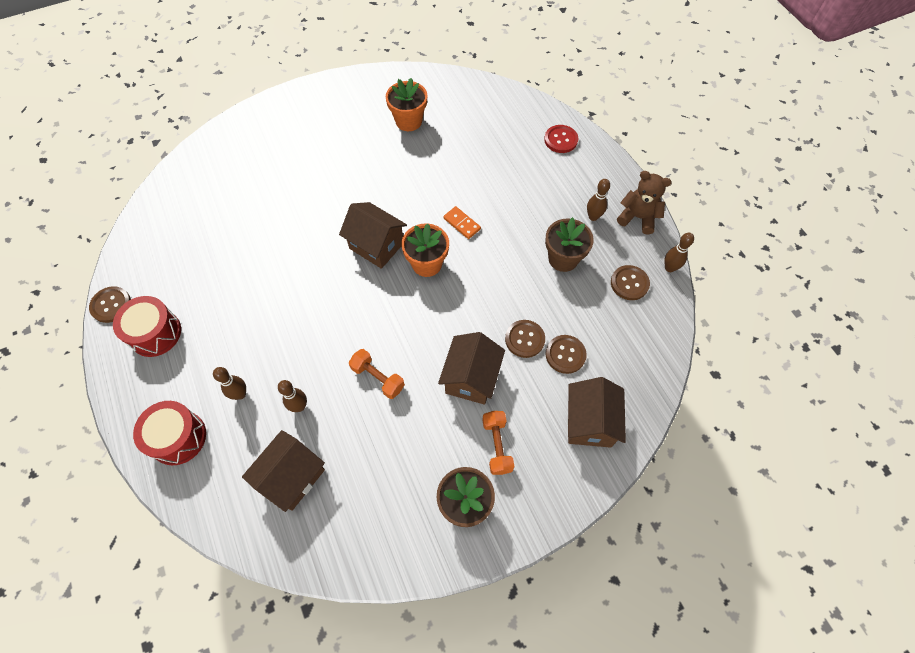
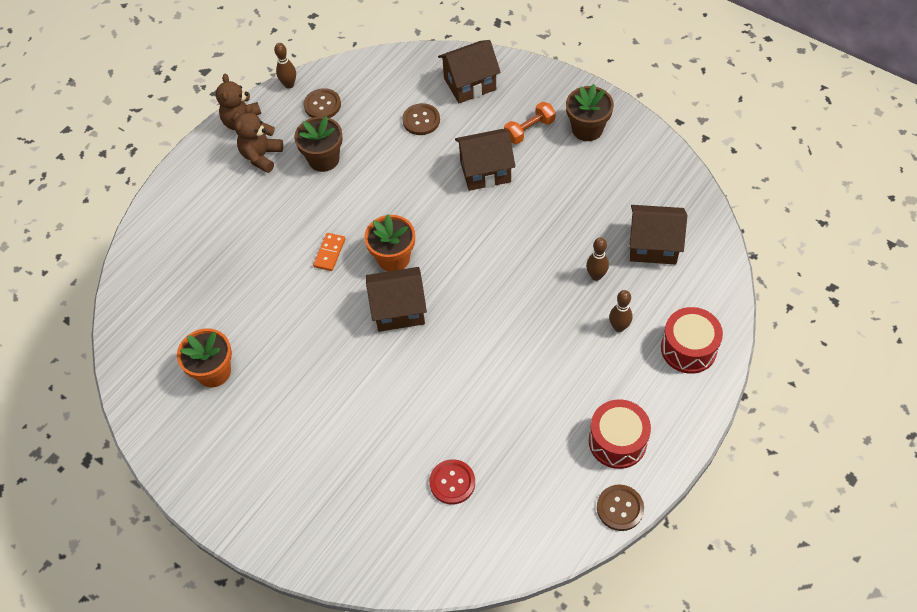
camera: 115 degrees left, 5 degrees down
brown house [339,202,407,269] -> brown house turned 75 degrees clockwise [366,267,427,332]
orange dumbbell [349,349,405,399] -> none
brown button [505,320,545,358] -> none
red button [544,125,578,153] -> red button moved to [429,459,475,505]
brown bowling pin [587,179,610,221] -> brown teddy bear [234,104,283,173]

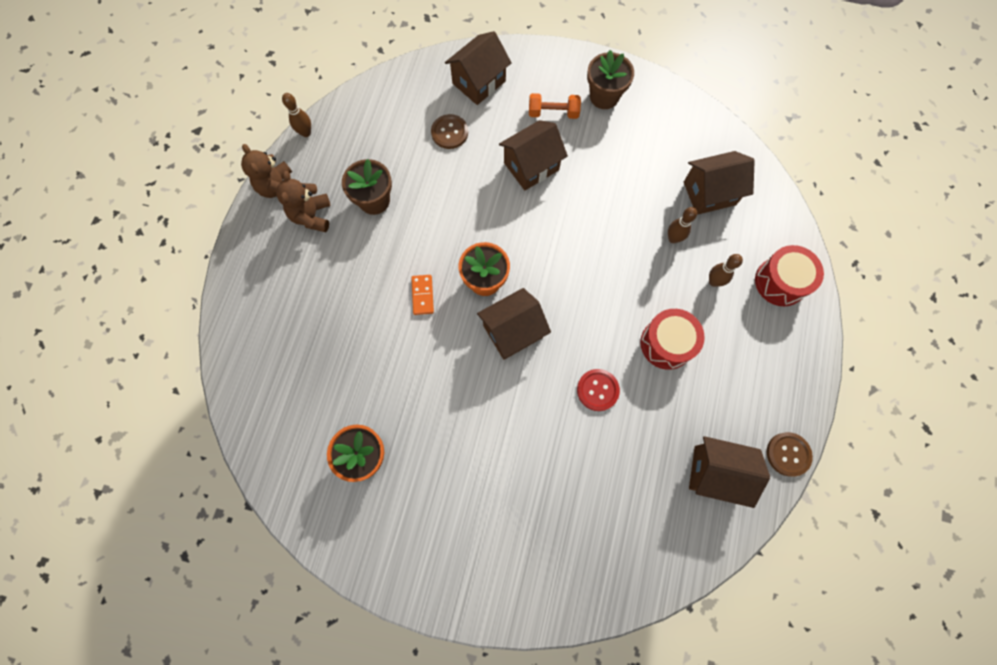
camera: 25 degrees left, 15 degrees up
brown button [304,88,341,118] -> none
red button [429,459,475,505] -> red button moved to [577,369,620,411]
orange dumbbell [504,102,556,144] -> orange dumbbell turned 60 degrees clockwise [529,93,581,119]
red drum [589,399,651,469] -> red drum moved to [640,309,705,370]
none -> brown house [689,436,770,508]

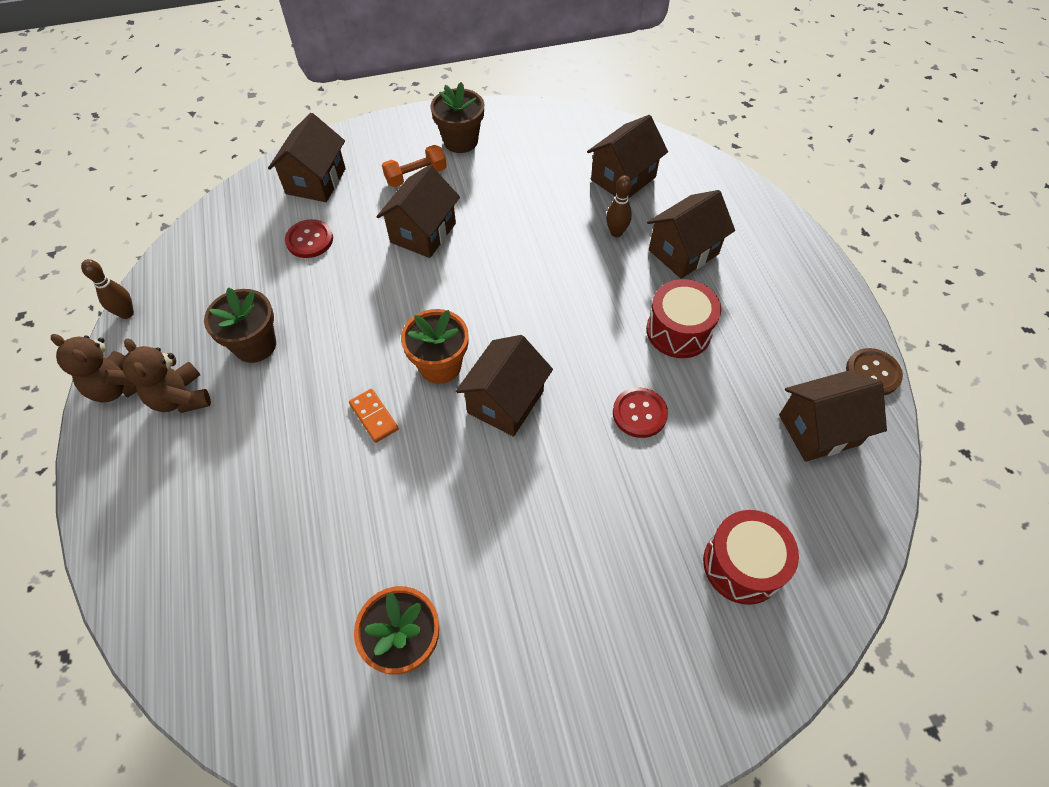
camera: 30 degrees left, 15 degrees down
brown button [431,114,468,149] -> red button [285,219,333,258]
brown bowling pin [709,254,743,287] -> brown house [647,190,735,279]
red drum [755,245,824,306] -> red drum moved to [703,510,799,605]

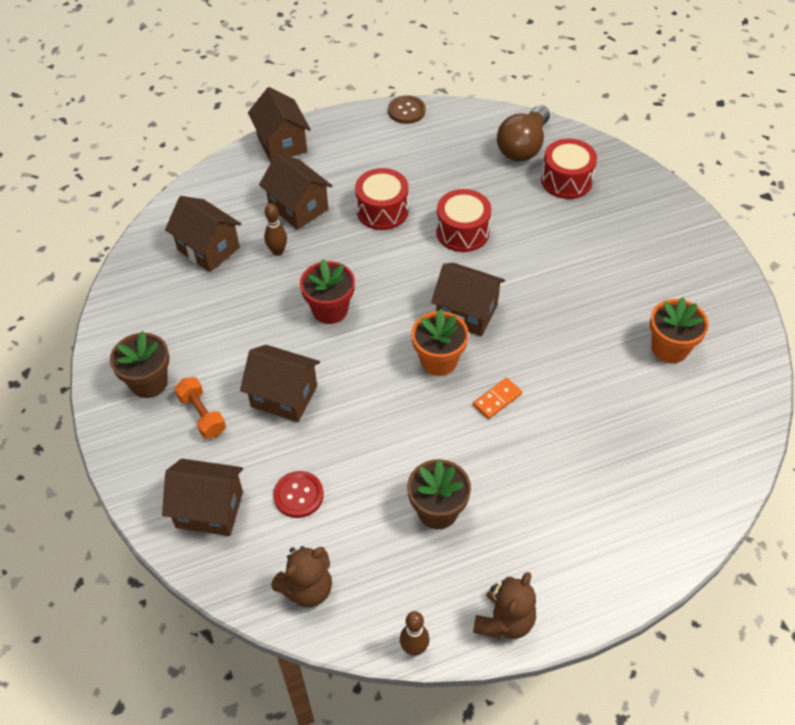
camera: 95 degrees left, 5 degrees down
brown teddy bear [122,338,211,413] -> brown teddy bear moved to [271,546,332,607]
red button [613,387,668,438] -> red drum [436,189,491,252]
brown house [779,371,887,462] -> brown house moved to [248,87,311,162]
none -> red flower pot [300,259,355,324]
none -> brown light bulb [497,105,550,161]

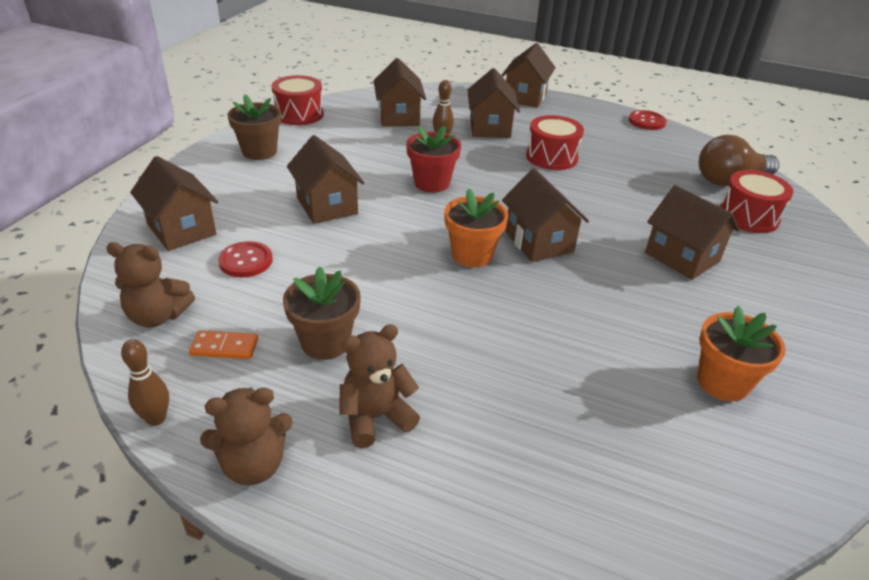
camera: 40 degrees right, 15 degrees down
orange dumbbell [174,377,226,439] -> none
brown button [388,95,425,124] -> red button [629,110,667,130]
red drum [436,189,491,252] -> red drum moved to [272,75,324,125]
orange domino [473,378,522,419] -> orange domino moved to [189,330,258,359]
none -> brown teddy bear [339,324,420,448]
none -> brown house [645,185,740,280]

